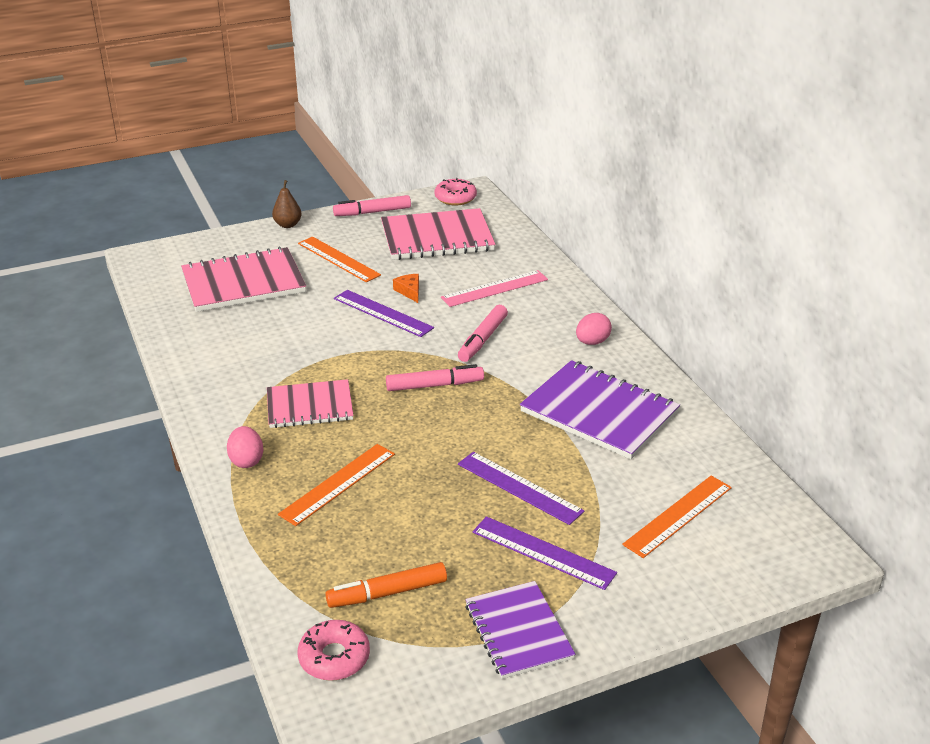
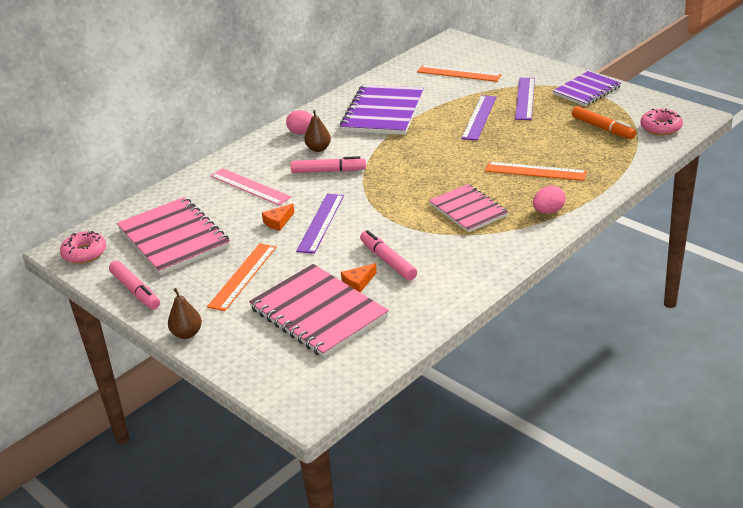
camera: 110 degrees left, 0 degrees up
pink marker [386,364,484,391] -> pink marker moved to [360,230,417,281]
none -> brown pear [304,110,331,152]
none -> orange cheese [341,263,377,293]

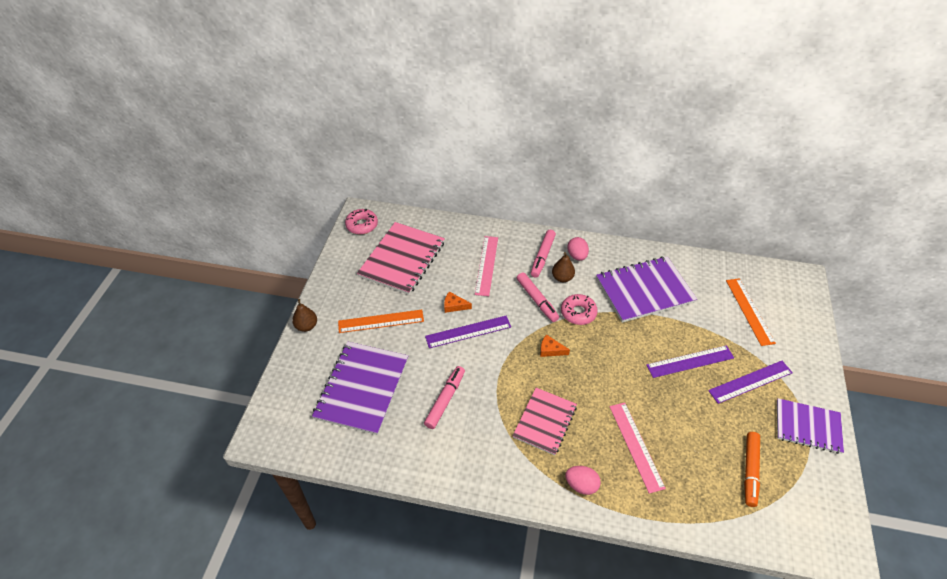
camera: 55 degrees right, 15 degrees up
pink marker [109,261,160,309] -> pink marker moved to [531,230,556,278]
pink notebook [249,264,389,358] -> purple notebook [312,342,408,435]
orange cheese [341,263,377,293] -> orange cheese moved to [540,334,570,357]
orange ruler [485,162,587,181] -> pink ruler [610,402,666,494]
pink donut [641,108,683,135] -> pink donut moved to [561,294,598,325]

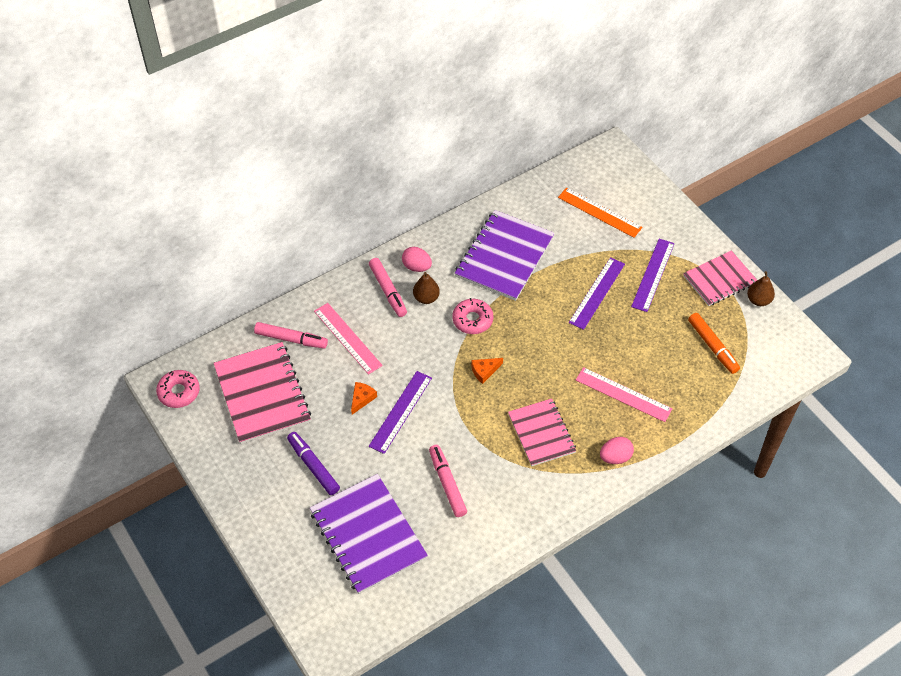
camera: 45 degrees left, 5 degrees up
brown pear [292,299,317,332] -> brown pear moved to [747,271,775,306]
orange ruler [338,310,424,333] -> purple marker [287,432,340,495]
orange cheese [444,292,472,313] -> orange cheese turned 150 degrees clockwise [351,382,377,415]
pink marker [517,272,559,322] -> pink marker moved to [254,322,328,349]
purple notebook [777,398,844,454] -> pink notebook [683,250,757,306]

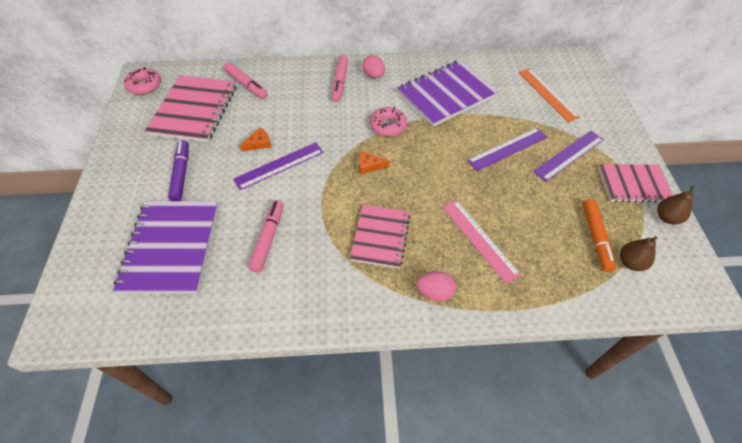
camera: 30 degrees right, 0 degrees up
pink ruler [314,303,383,375] -> none
brown pear [413,272,440,304] -> brown pear moved to [620,236,657,271]

